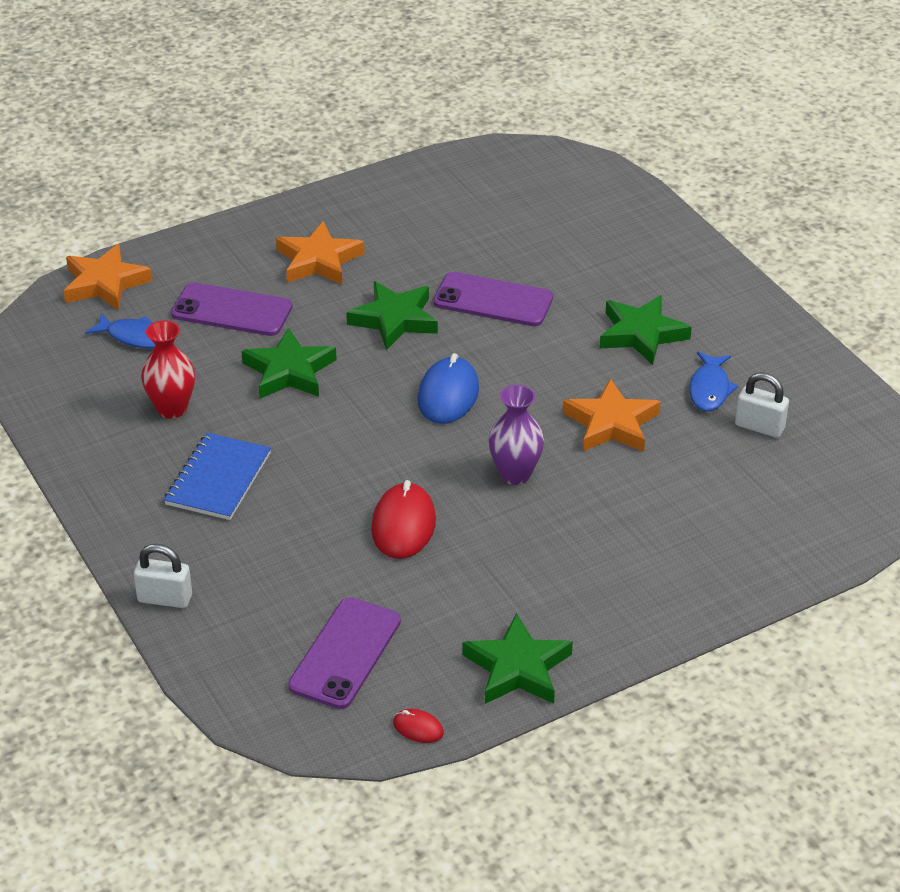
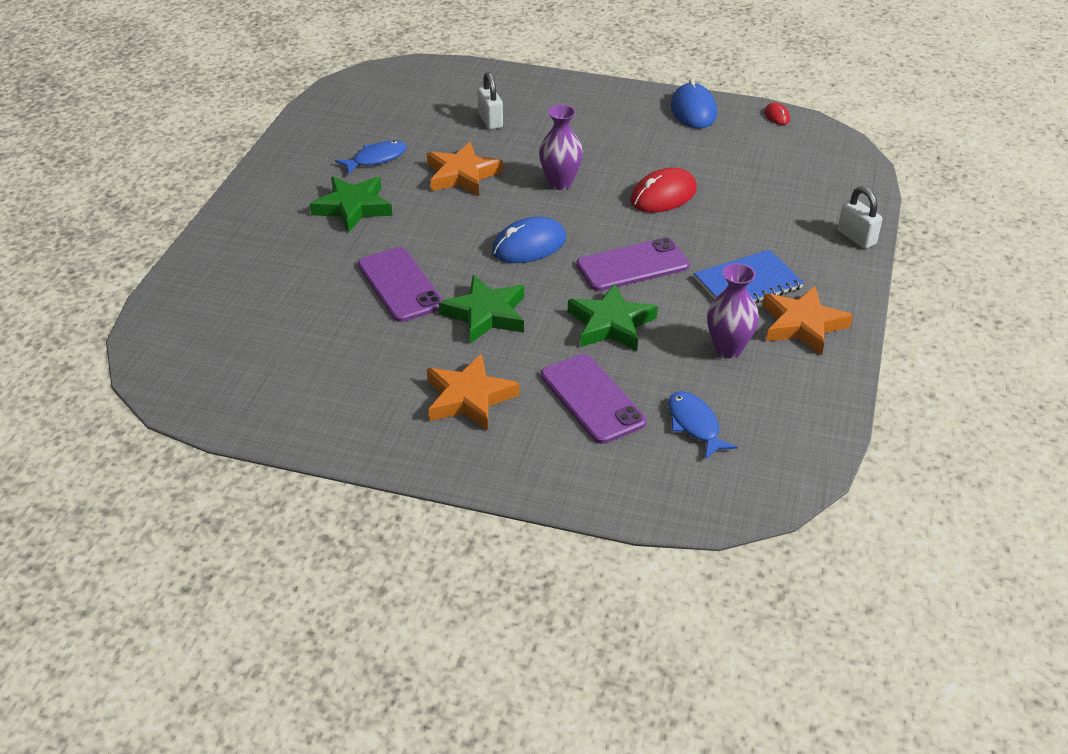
camera: 135 degrees left, 0 degrees up
orange star [64,244,153,310] -> orange star moved to [762,286,853,355]
red vase [141,321,195,419] -> purple vase [707,263,759,358]
purple phone [288,597,401,709] -> purple phone moved to [576,237,690,291]
green star [463,613,573,704] -> blue mouse [671,79,717,129]
white padlock [735,372,789,438] -> white padlock moved to [478,72,503,130]

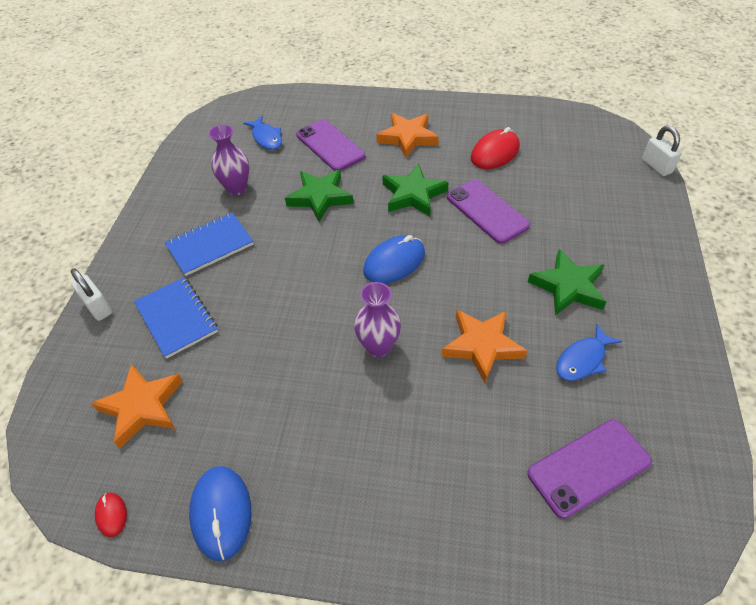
camera: 175 degrees right, 10 degrees up
white padlock [478,72,503,130] -> white padlock moved to [642,126,682,176]
purple phone [576,237,690,291] -> purple phone moved to [527,419,652,519]
red mouse [630,168,697,212] -> red mouse moved to [471,127,520,169]
orange star [762,286,853,355] -> orange star moved to [91,364,183,449]
none -> blue notebook [134,277,218,359]

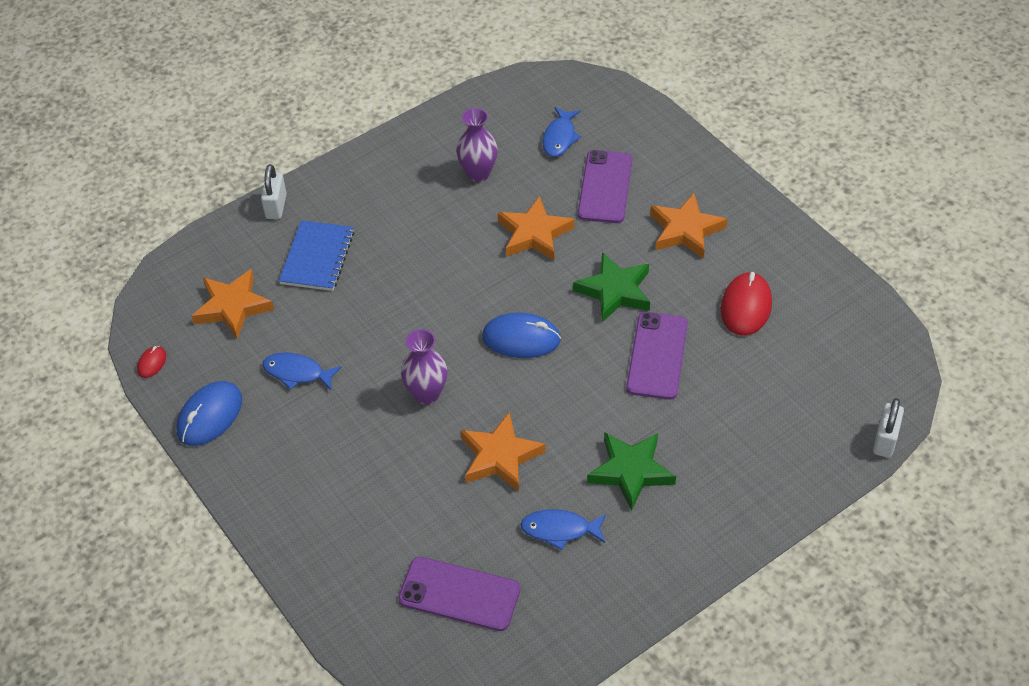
camera: 45 degrees right, 0 degrees up
blue notebook [165,213,254,276] -> none
green star [285,170,353,222] -> orange star [498,195,574,260]
red mouse [471,127,520,169] -> red mouse turned 75 degrees counterclockwise [721,272,772,336]
none -> blue fish [262,353,342,390]

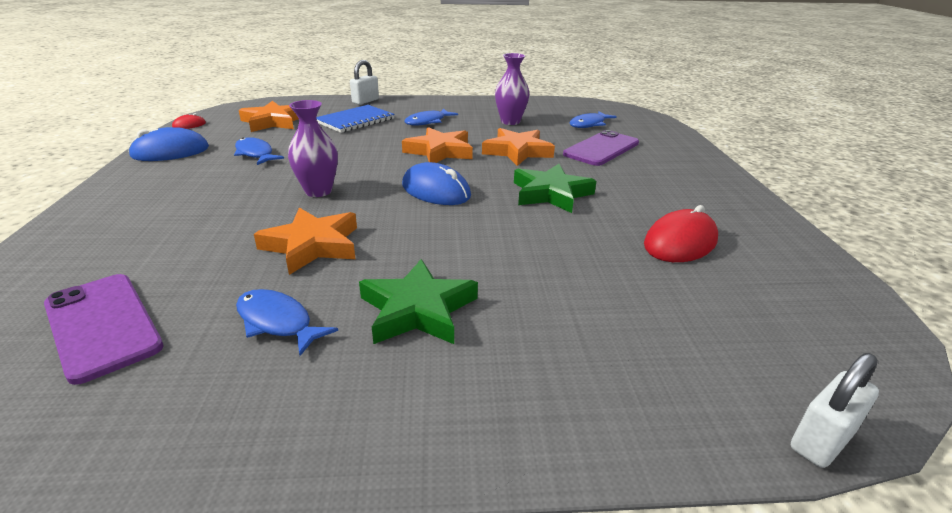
camera: 30 degrees right, 20 degrees down
purple phone [626,312,688,400] -> none
orange star [650,193,727,259] -> orange star moved to [402,127,473,163]
none -> blue fish [404,108,458,126]

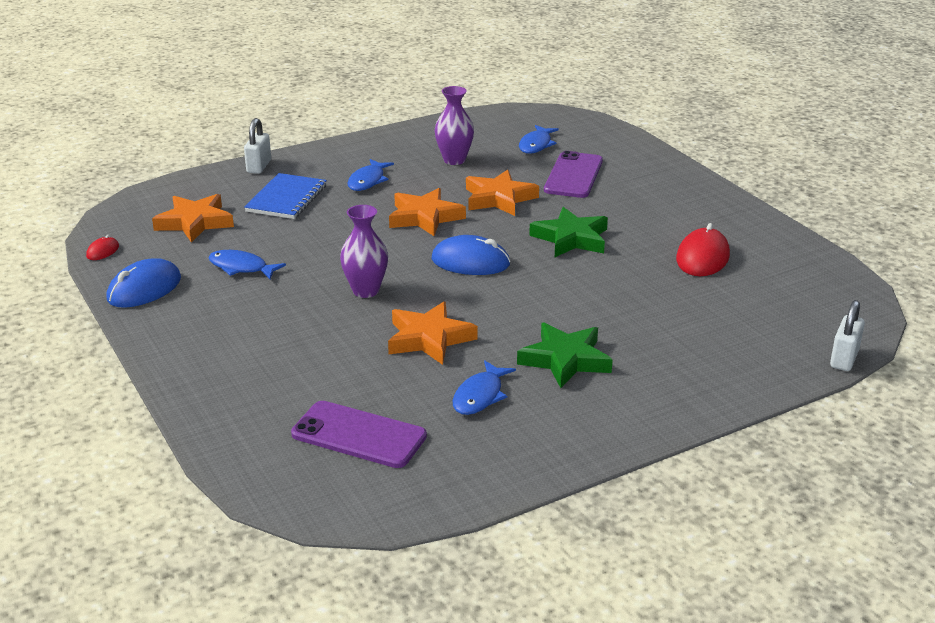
camera: 25 degrees left, 0 degrees up
blue fish [236,289,338,356] -> blue fish turned 75 degrees counterclockwise [453,360,516,415]

